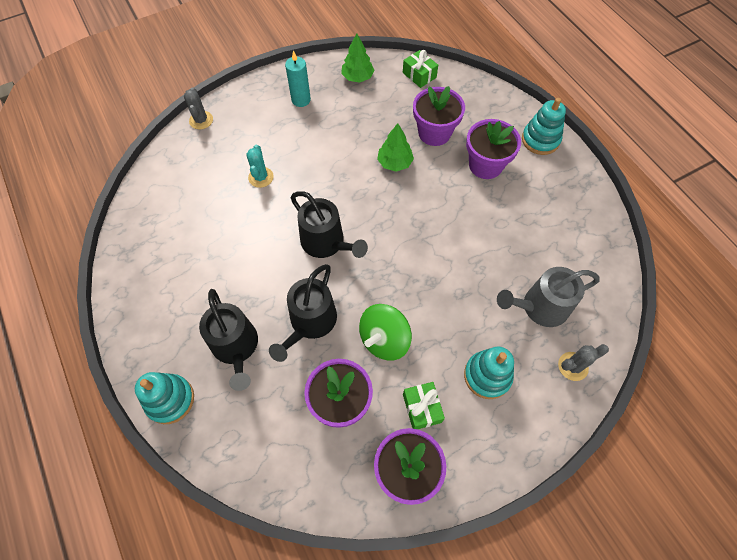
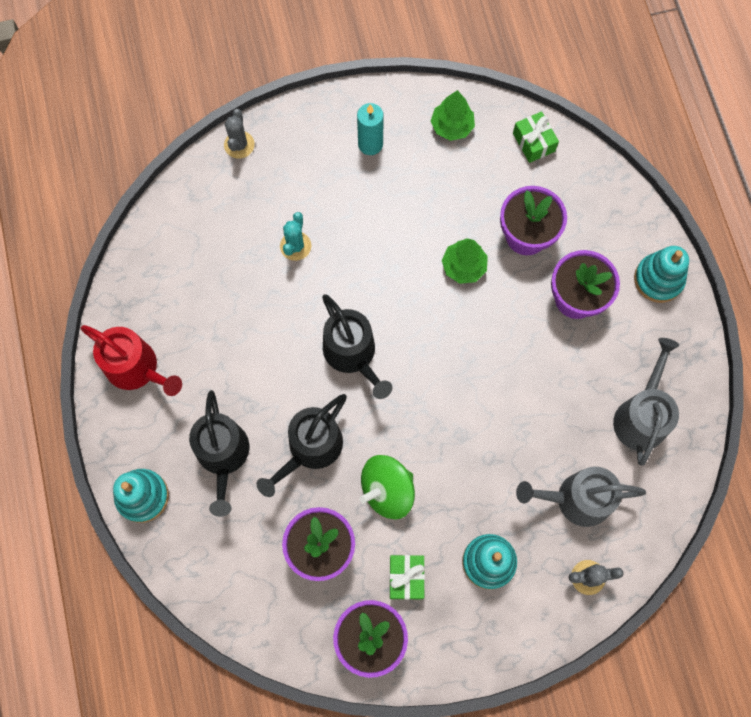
camera: 15 degrees right, 10 degrees up
none -> red watering can [81,325,182,396]
none -> grey watering can [613,338,679,466]

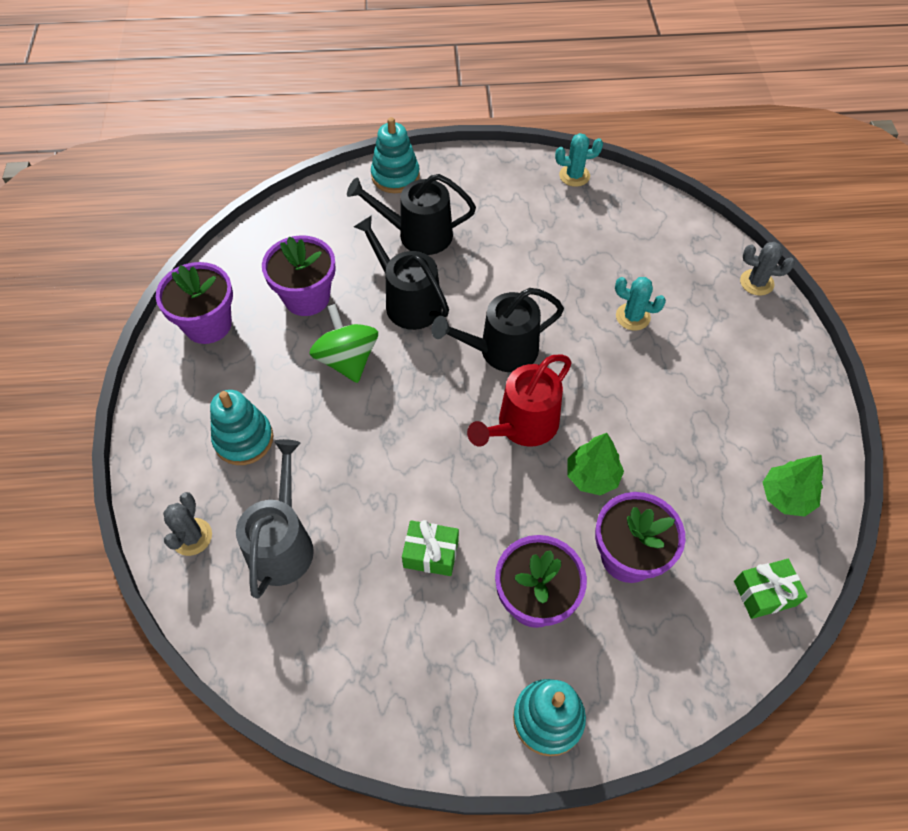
camera: 100 degrees right, 15 degrees down
red watering can [81,325,182,396] -> red watering can moved to [467,355,572,446]
turquoise candle [357,103,384,155] -> none
green gift [389,555,425,600] -> green gift moved to [402,520,459,576]
grey watering can [613,338,679,466] -> none
none -> turquoise cactus [555,133,603,187]

